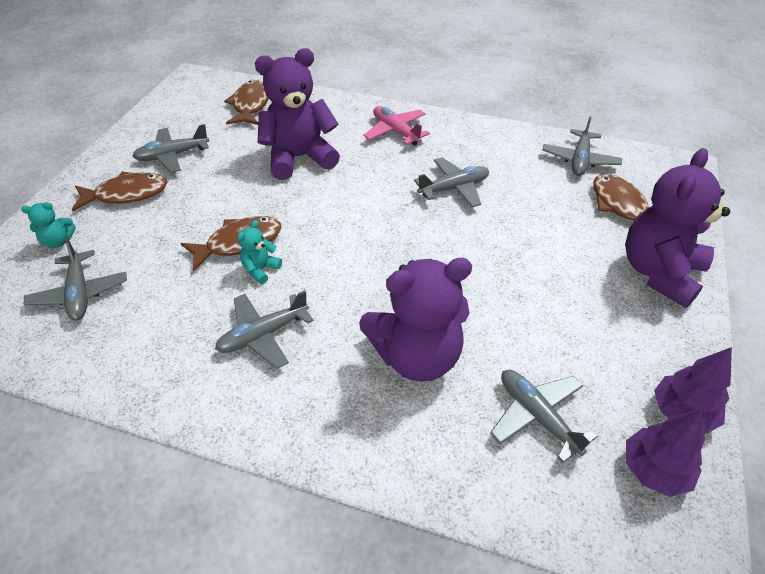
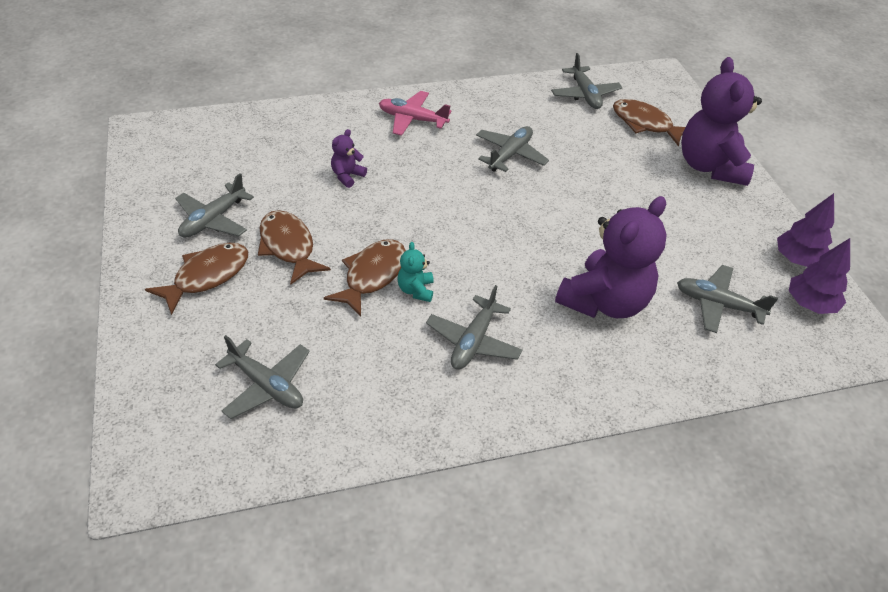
camera: 35 degrees left, 0 degrees up
turquoise teddy bear [21,202,76,248] -> none
brown fish [224,80,269,125] -> brown fish moved to [258,210,331,285]
purple teddy bear [255,48,340,180] -> purple teddy bear [331,129,367,188], size x0.43

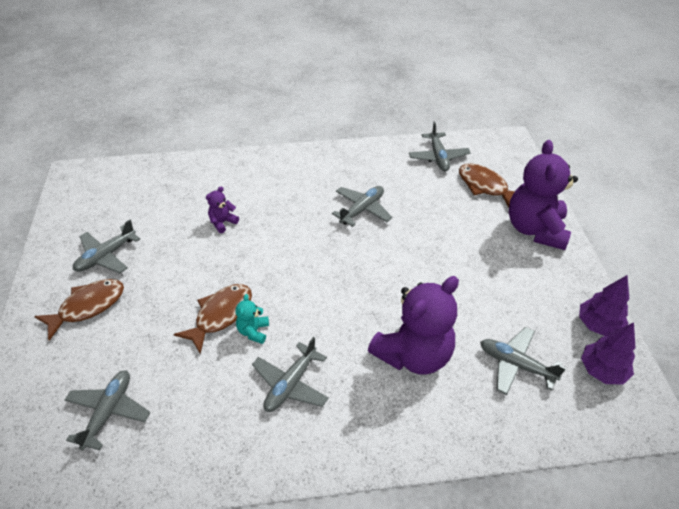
camera: 10 degrees right, 0 degrees up
grey plane [215,335,310,419] -> grey plane turned 120 degrees counterclockwise [65,371,150,450]
brown fish [258,210,331,285] -> none
pink plane [379,91,451,136] -> none

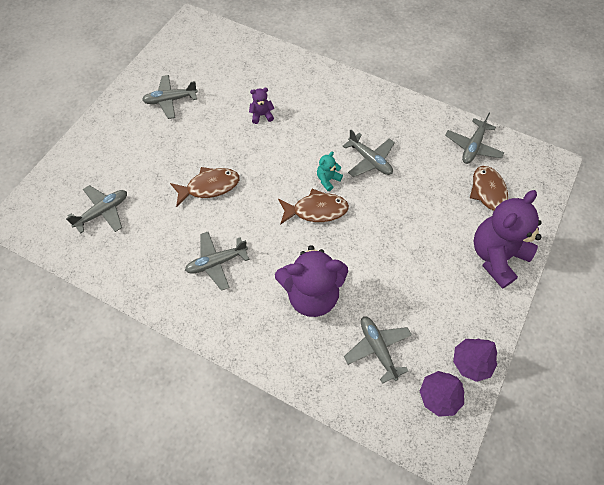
camera: 35 degrees right, 15 degrees up
brown fish [34,279,124,341] -> brown fish moved to [278,189,349,225]
turquoise teddy bear [235,294,269,344] -> turquoise teddy bear moved to [317,151,343,191]
grey plane [332,186,392,227] -> grey plane turned 60 degrees clockwise [343,130,395,177]

